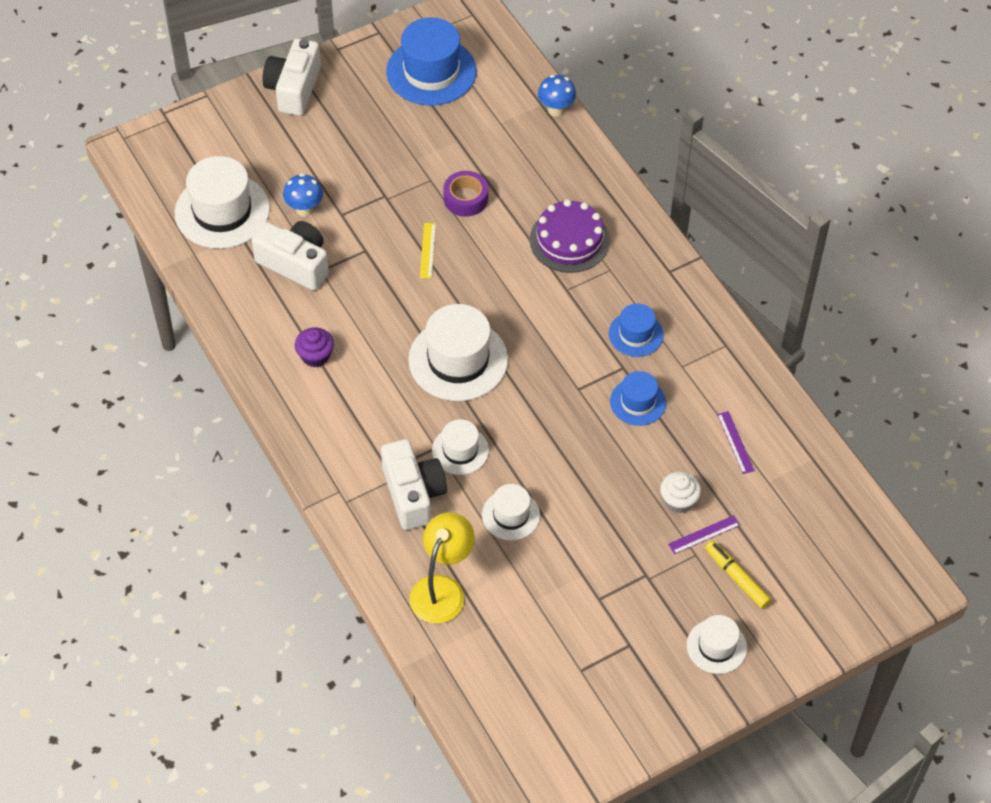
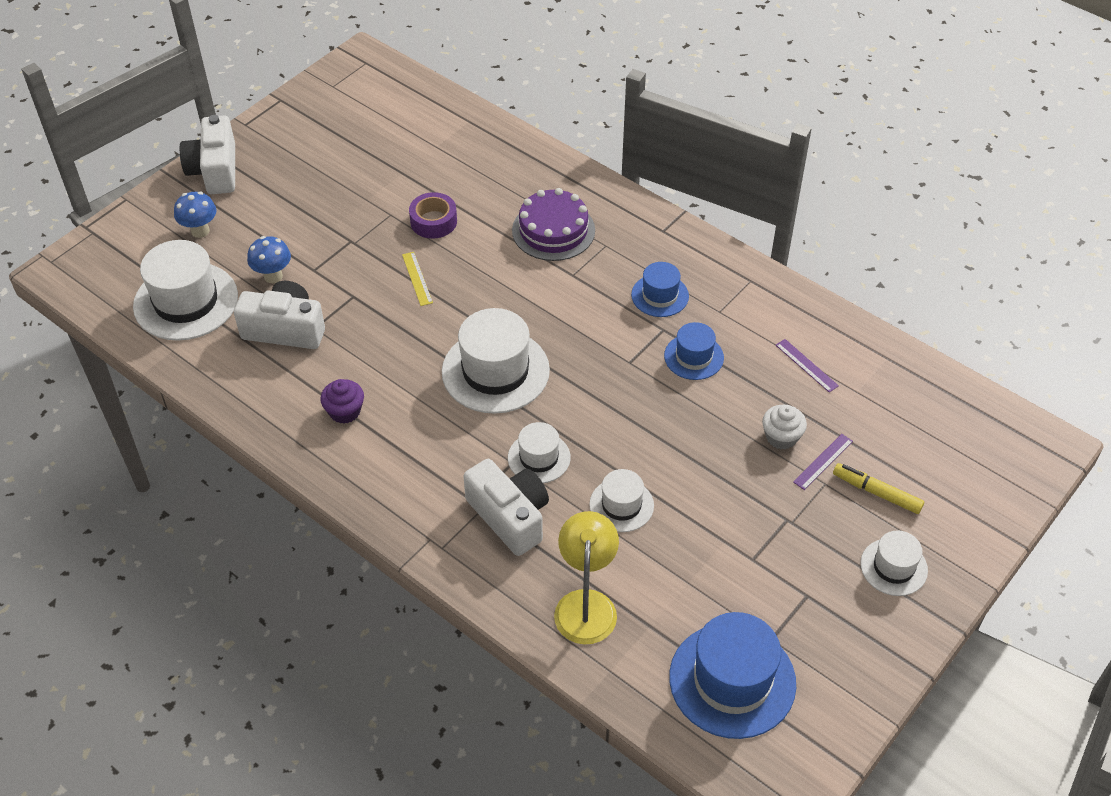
camera: 20 degrees left, 5 degrees down
blue hat [386,18,477,105] -> blue hat moved to [669,612,796,739]
blue mushroom [538,75,576,117] -> blue mushroom moved to [174,191,216,238]

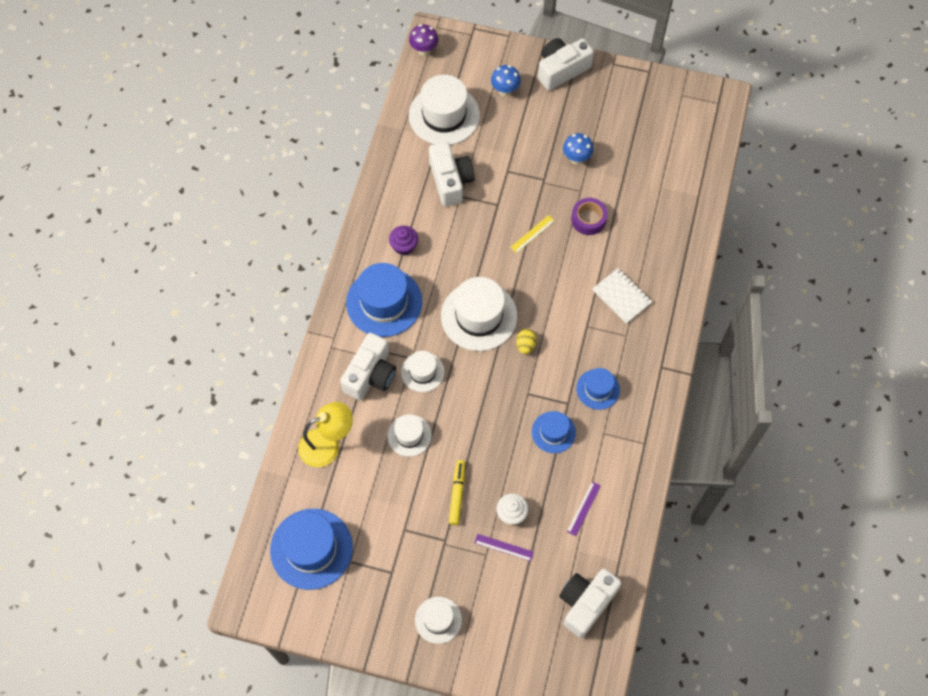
camera: 65 degrees right, 15 degrees up
blue mushroom [247,236,291,283] -> blue mushroom moved to [563,133,594,165]
purple cake [512,188,595,261] -> white notebook [593,268,652,324]
yellow marker [833,463,924,514] -> yellow marker moved to [449,460,465,525]
none -> blue hat [346,263,422,337]
none -> purple mushroom [409,24,438,56]
none -> yellow egg [516,329,537,354]
none -> white camera [559,569,622,638]

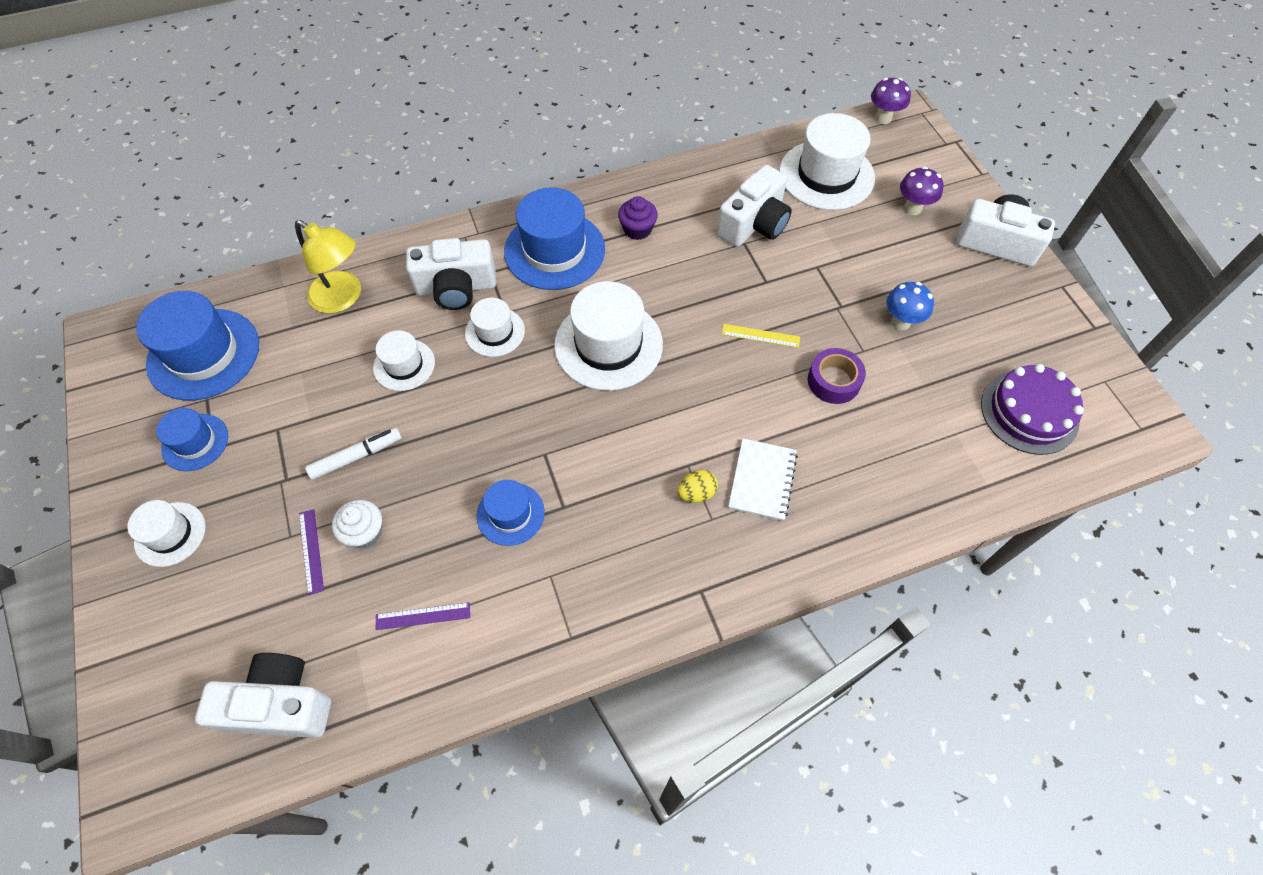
camera: 55 degrees right, 5 degrees down
yellow marker [449,460,465,525] -> white marker [305,428,402,480]
blue mushroom [491,65,521,97] -> purple mushroom [900,166,943,215]
yellow egg [516,329,537,354] -> yellow egg moved to [677,470,718,503]
blue hat [576,368,620,410] -> blue hat moved to [156,408,228,471]
none -> purple cake [981,364,1084,455]

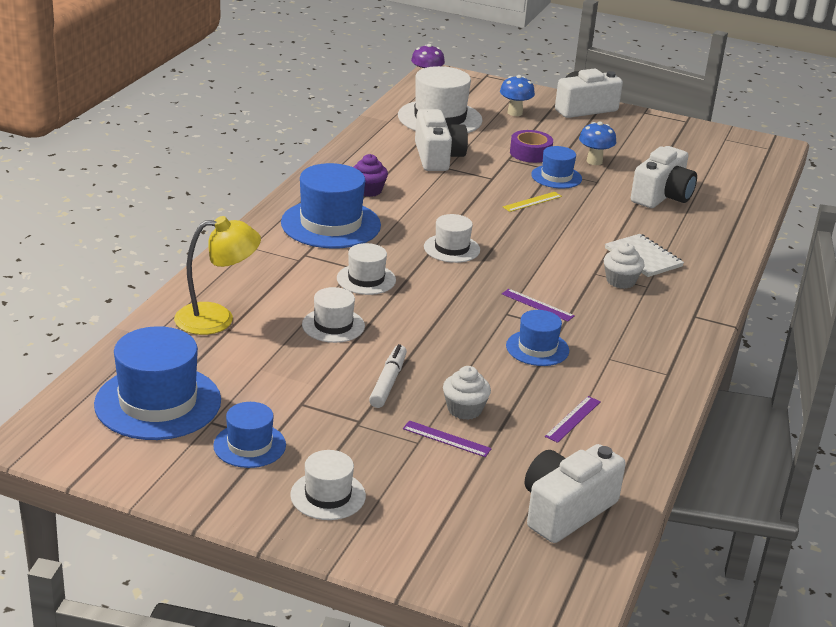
camera: 50 degrees left, 30 degrees down
white camera [406,238,496,310] -> white camera moved to [631,146,697,208]
white hat [554,281,663,391] -> white hat [424,214,480,263], size x0.56
yellow egg [677,470,718,503] -> white cupcake [604,242,645,289]
purple tape [808,348,866,404] -> purple tape moved to [510,130,553,163]
purple mushroom [900,166,943,215] -> blue mushroom [500,75,535,116]
purple cake [981,364,1084,455] -> none
none -> purple ruler [502,289,575,322]
none -> blue hat [531,146,582,189]

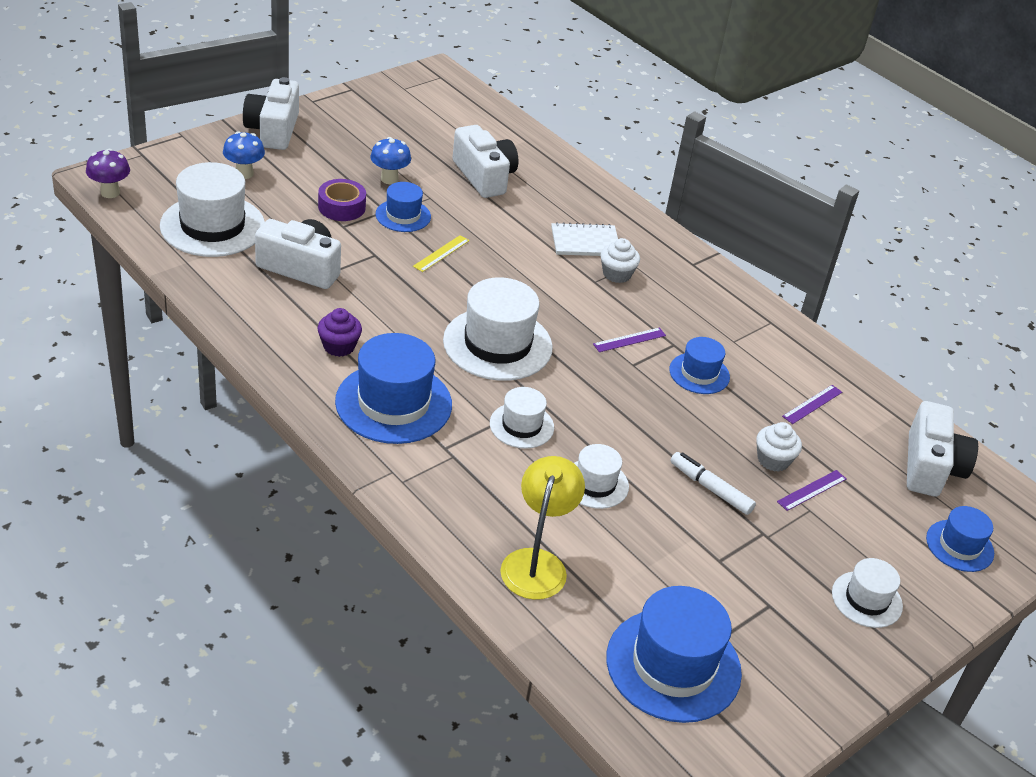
camera: 65 degrees left, 10 degrees up
blue hat [213,402,286,468] -> blue hat moved to [926,506,994,572]
white hat [424,214,480,263] -> white hat [443,277,553,381], size x1.80
yellow ruler [503,192,562,212] -> yellow ruler turned 45 degrees clockwise [413,235,470,272]
white camera [525,444,626,543] -> white camera turned 150 degrees counterclockwise [907,401,978,497]
purple ruler [545,396,601,443] -> purple ruler turned 75 degrees clockwise [782,385,842,424]

